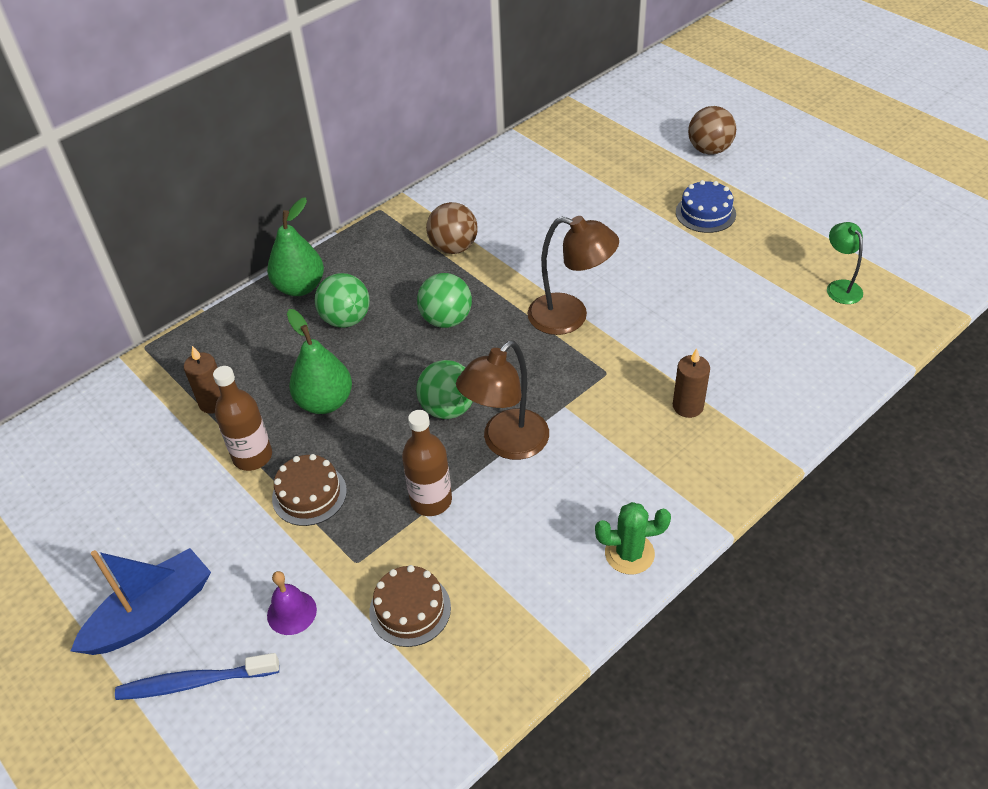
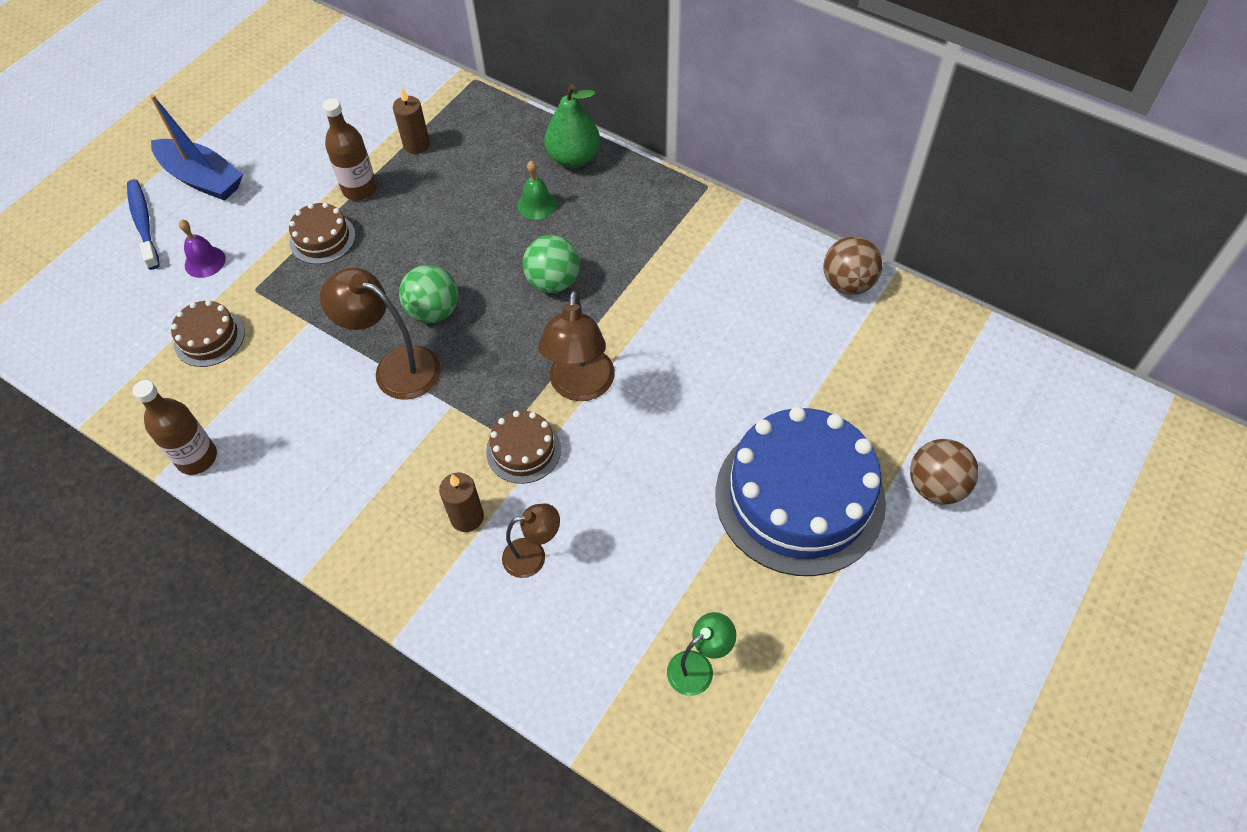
camera: 75 degrees right, 10 degrees up
green pear [287,309,352,414] -> none
green ball [315,273,370,328] -> green bell [518,161,557,220]
brown bottle [402,410,452,516] -> brown bottle moved to [133,380,217,475]
brown ball [426,202,477,254] -> brown ball moved to [823,236,883,295]
green cactus [595,502,671,575] -> none
blue cake [676,180,736,233] -> blue cake [715,407,886,576], size x2.18
none -> brown cake [486,411,561,484]
none -> brown lamp [502,503,560,578]

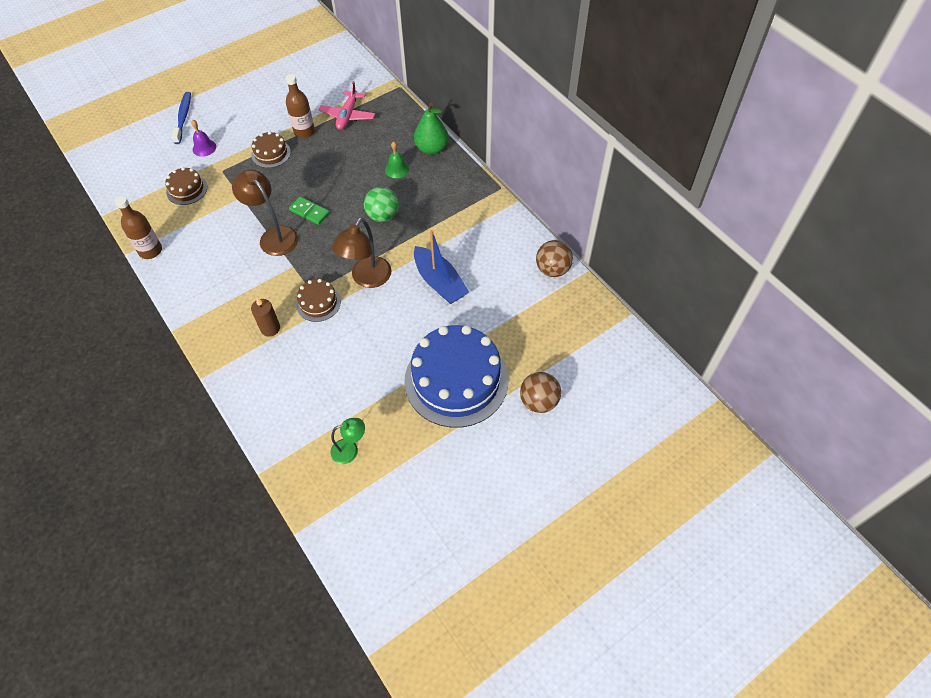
camera: 20 degrees right, 0 degrees up
blue boat [150,94,243,201] -> blue boat moved to [414,230,469,304]
brown candle [393,88,430,154] -> pink plane [318,81,375,130]
green ball [399,265,458,323] -> green domino [289,197,330,225]
brown lamp [502,503,560,578] -> none

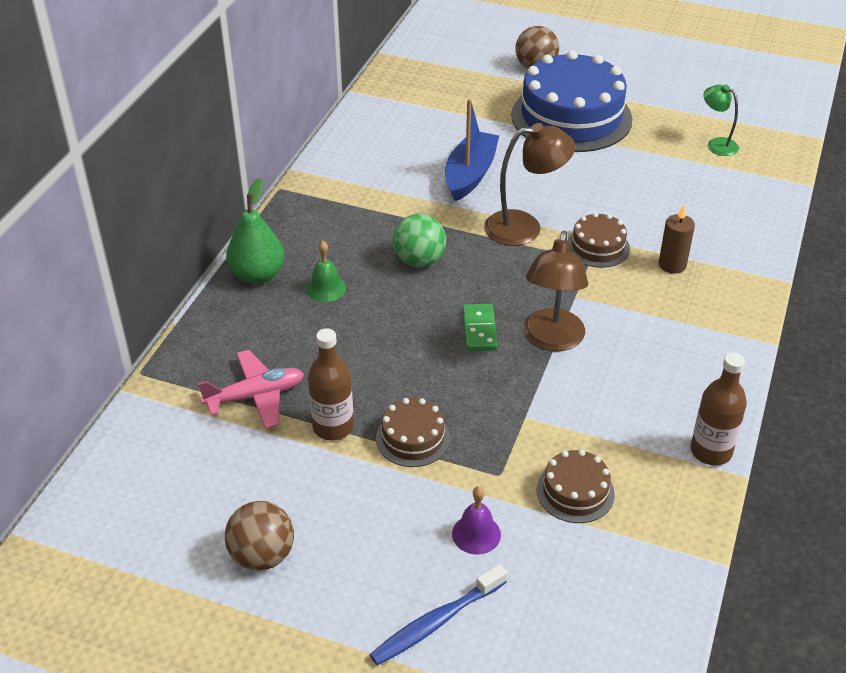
camera: 125 degrees left, 15 degrees down
brown ball [536,240,573,277] -> brown ball moved to [225,501,294,571]

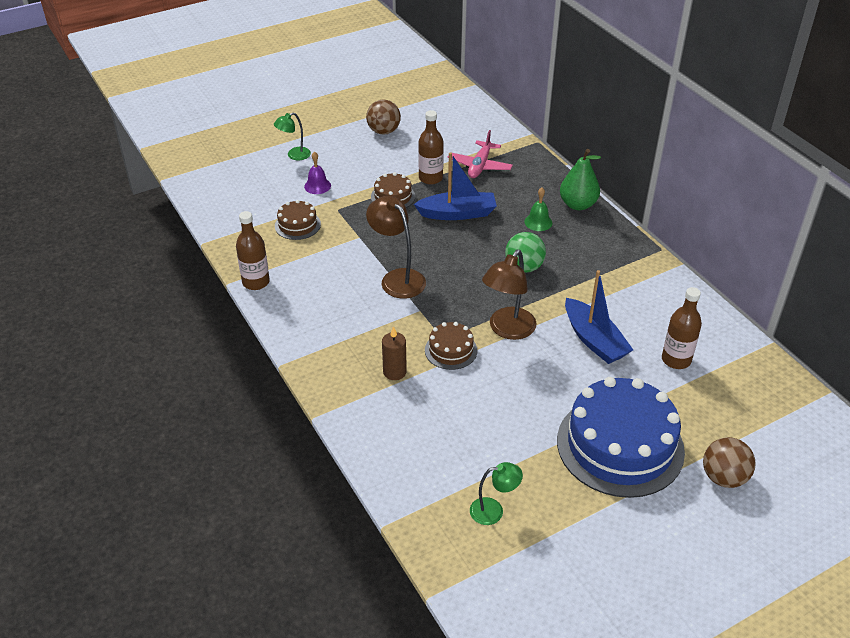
camera: 130 degrees right, 0 degrees up
blue toothbrush [369,564,507,665] -> green lamp [274,112,311,160]
green domino [462,304,498,351] -> none
none -> blue boat [414,152,497,220]
none -> brown bottle [662,287,702,369]

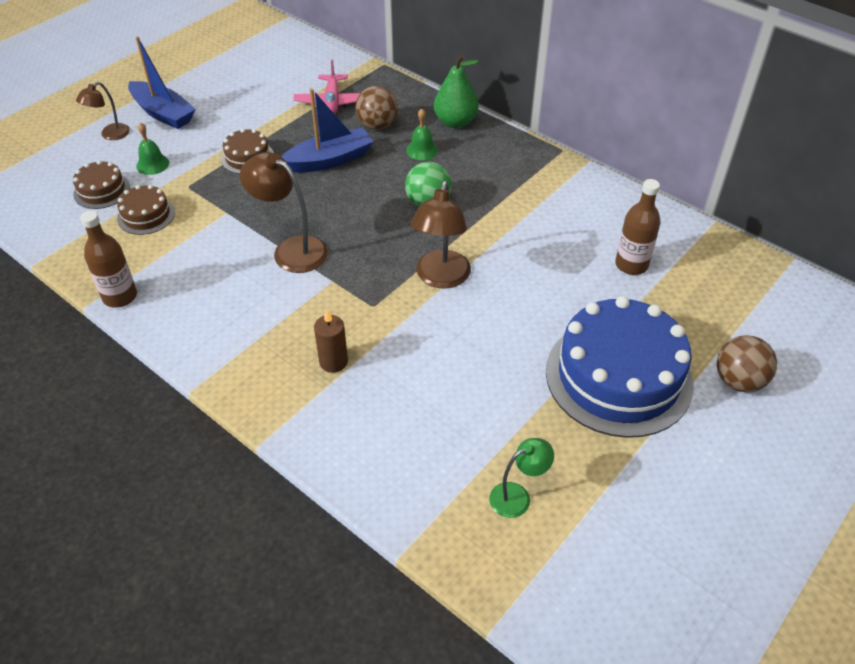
camera: 20 degrees left, 5 degrees up
green lamp [274,112,311,160] -> brown lamp [76,82,130,140]
purple bell [304,151,331,194] -> green bell [136,123,169,175]
brown ball [366,99,401,135] -> brown ball moved to [355,86,398,130]
brown bottle [418,110,444,185] -> none
brown cake [425,322,477,370] -> brown cake moved to [73,160,130,209]
blue boat [565,270,633,364] -> blue boat moved to [128,36,196,129]

